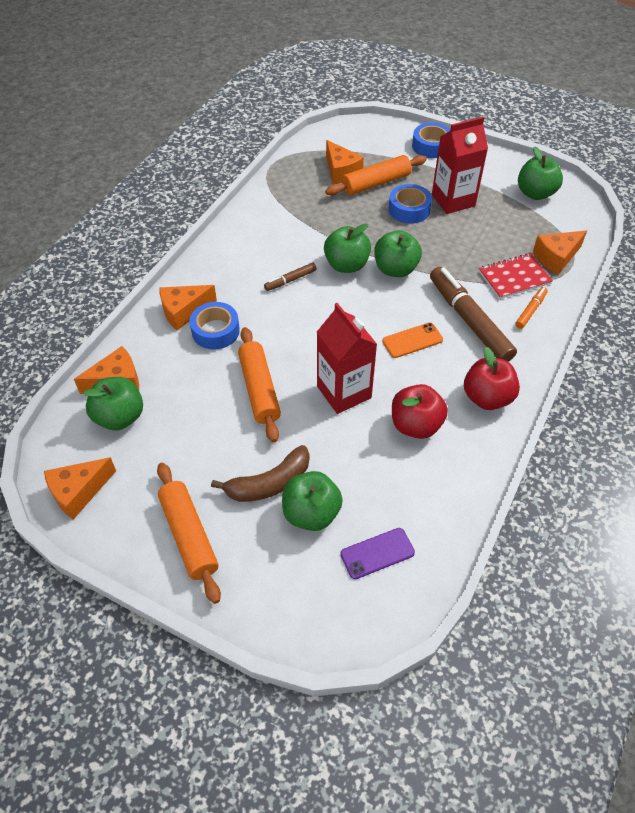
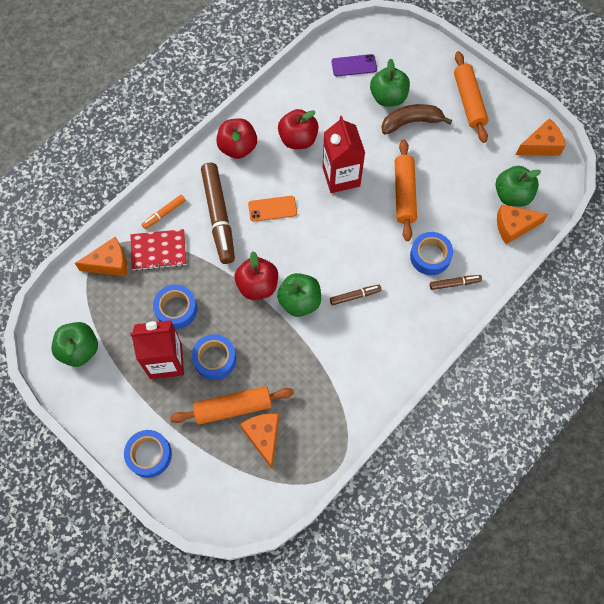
camera: 165 degrees left, 15 degrees up
orange cheese [159,285,217,330] -> brown marker [430,275,482,290]
green apple [374,230,422,277] -> red apple [235,251,278,300]
none -> blue tape [153,285,197,329]

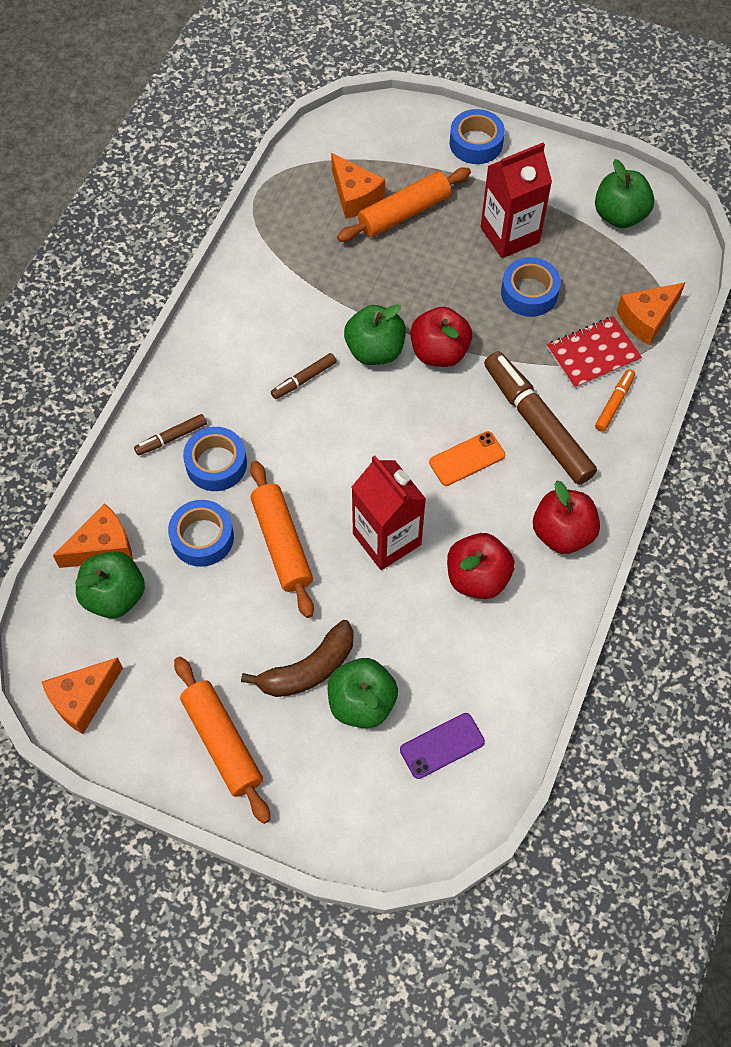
camera: 160 degrees right, 5 degrees down
blue tape [192,334,236,380] -> blue tape moved to [168,500,234,567]

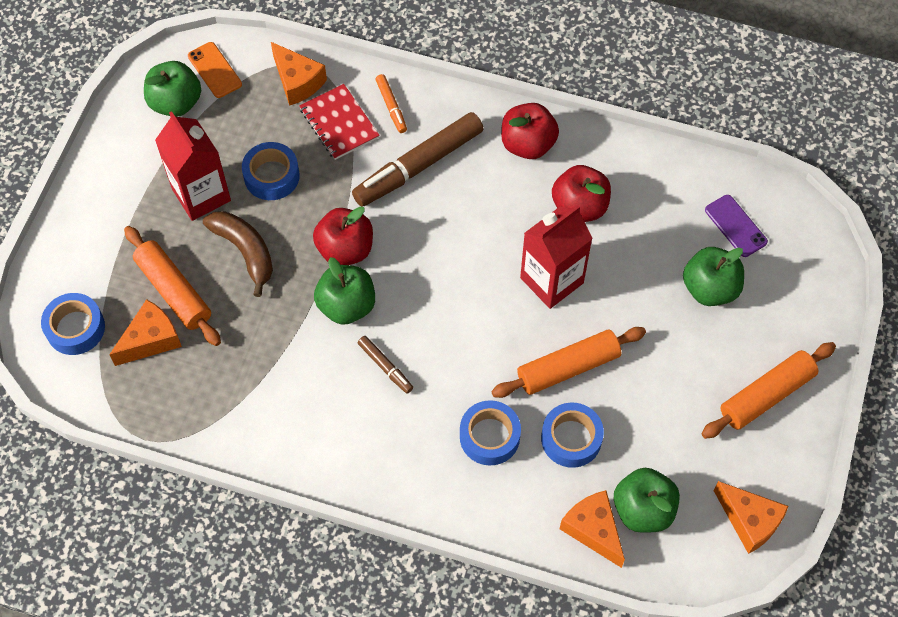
camera: 95 degrees left, 0 degrees up
brown marker [134,414,207,456] -> none
brown banana [241,620,354,697] -> brown banana moved to [203,211,273,297]
orange phone [429,431,505,486] -> orange phone moved to [188,42,242,98]
blue tape [450,109,505,164] -> blue tape moved to [41,293,105,355]
orange marker [595,369,635,432] -> orange marker turned 135 degrees counterclockwise [376,74,407,133]

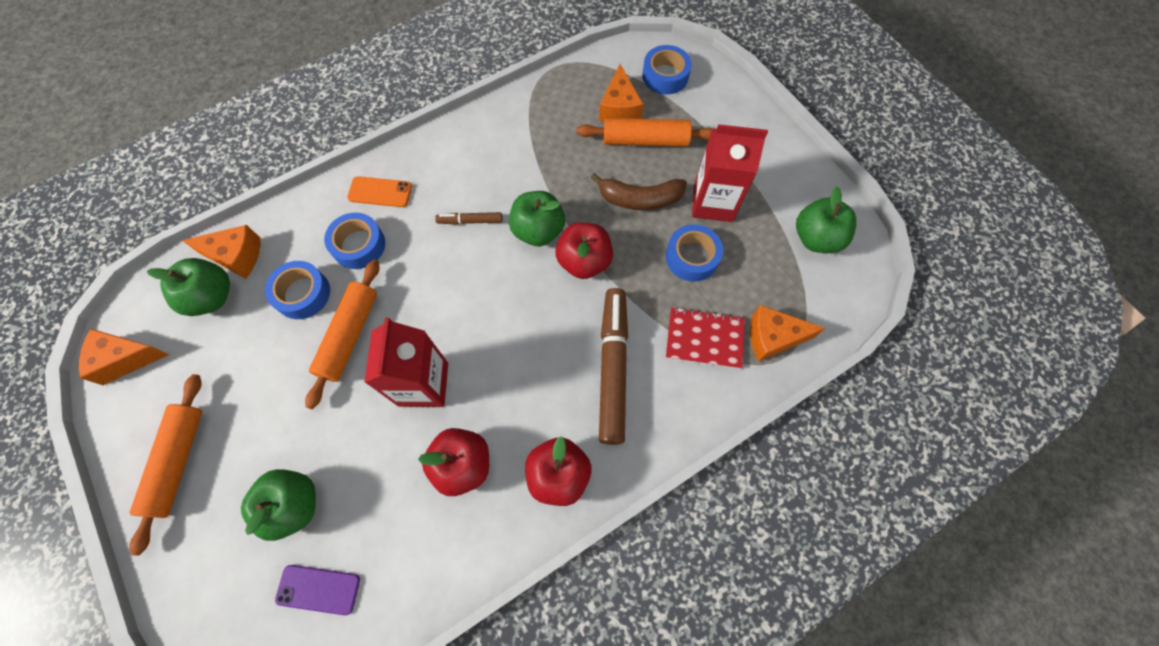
camera: 130 degrees right, 5 degrees up
orange phone [188,42,242,98] -> orange phone moved to [347,176,412,207]
orange marker [376,74,407,133] -> none

